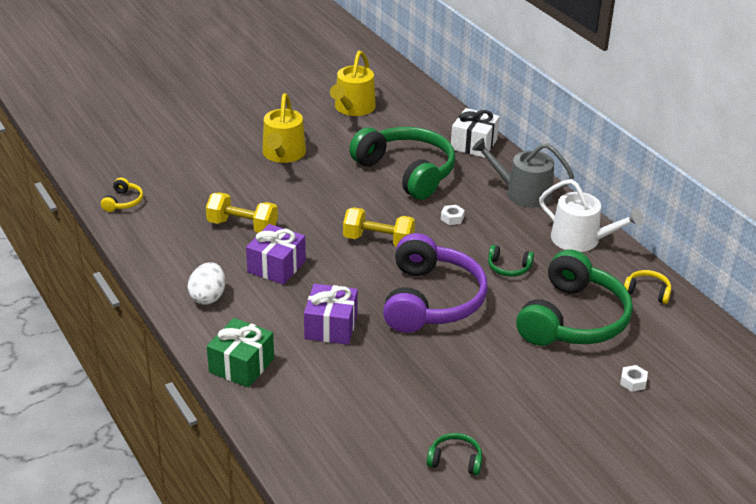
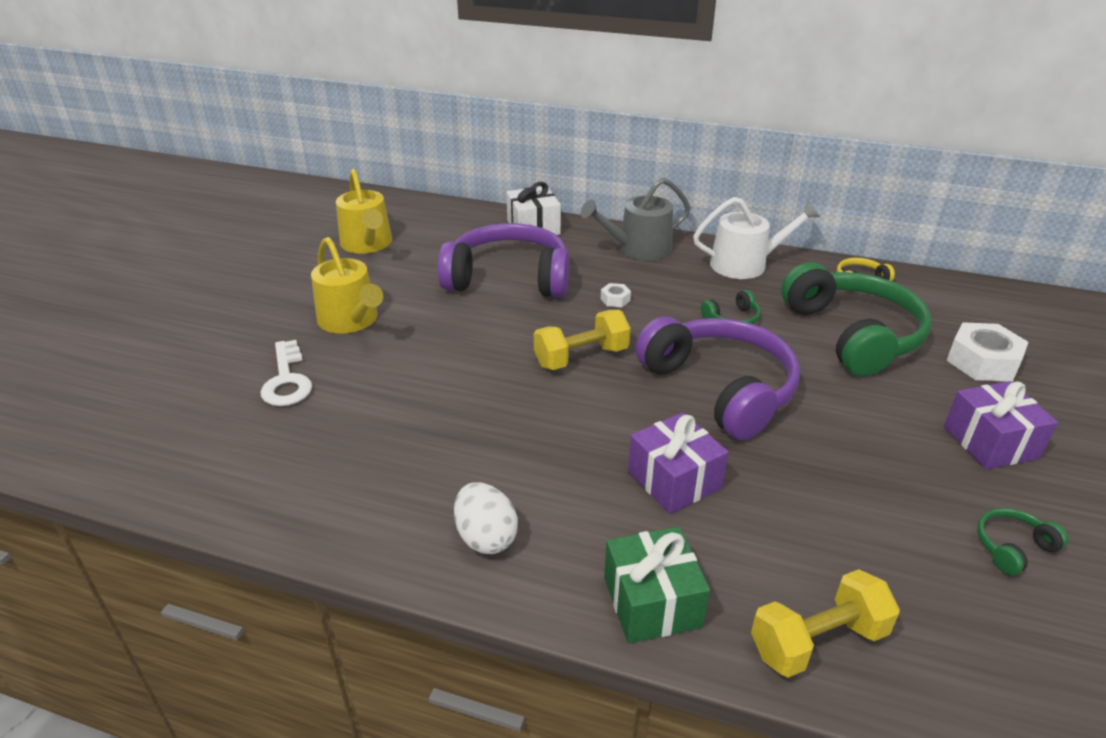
camera: 40 degrees left, 0 degrees up
yellow headphones [101,177,143,212] -> none
yellow dumbbell [206,192,278,233] -> yellow dumbbell moved to [751,569,900,678]
purple gift [246,224,306,285] -> purple gift moved to [944,381,1058,469]
green headphones [349,127,456,200] -> purple headphones [438,223,570,298]
white nut [620,365,648,392] -> white nut [946,322,1029,382], size x2.12
none -> white key [261,340,312,406]

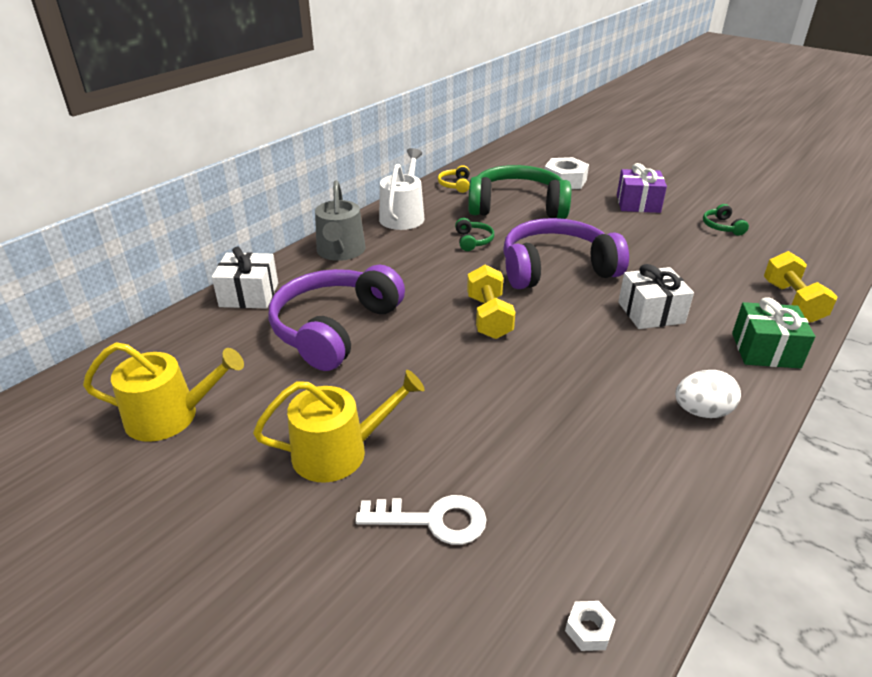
camera: 70 degrees left, 0 degrees up
white nut [601,283,631,307] -> white nut moved to [565,601,615,651]
purple gift [628,412,729,514] -> white gift [618,264,694,329]

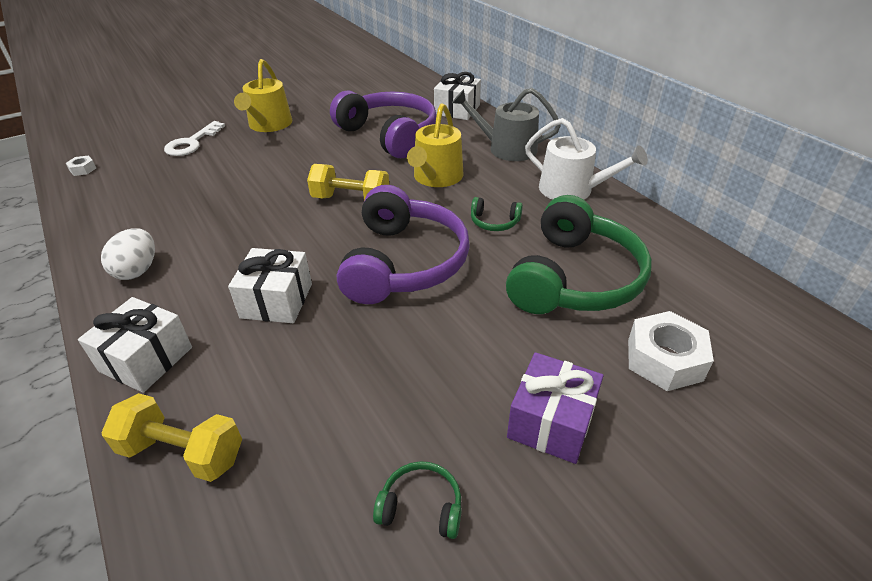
camera: 110 degrees right, 5 degrees up
yellow watering can [83,342,244,442] -> yellow watering can moved to [407,103,464,187]
yellow headphones [438,165,470,193] -> none
green gift [732,297,815,368] -> white gift [78,297,192,393]

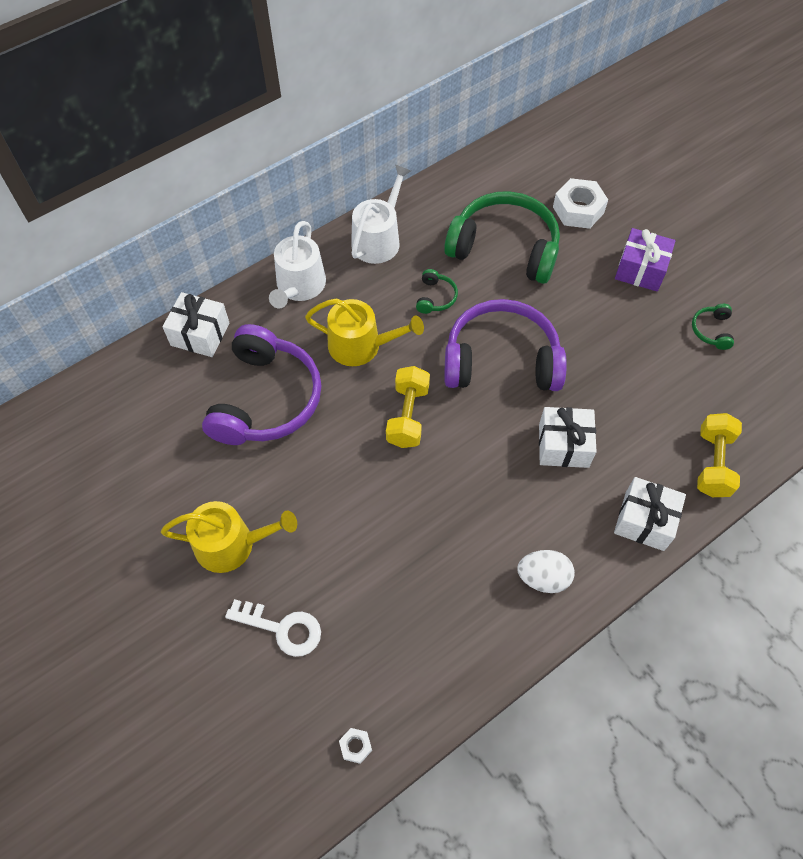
camera: 95 degrees left, 20 degrees up
purple headphones [330,90,437,158] -> purple headphones turned 150 degrees clockwise [202,324,322,445]
grey watering can [452,88,561,161] -> white watering can [269,221,326,309]

